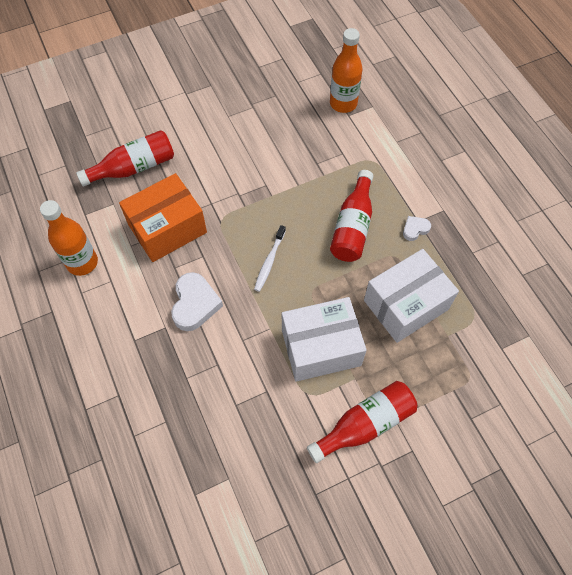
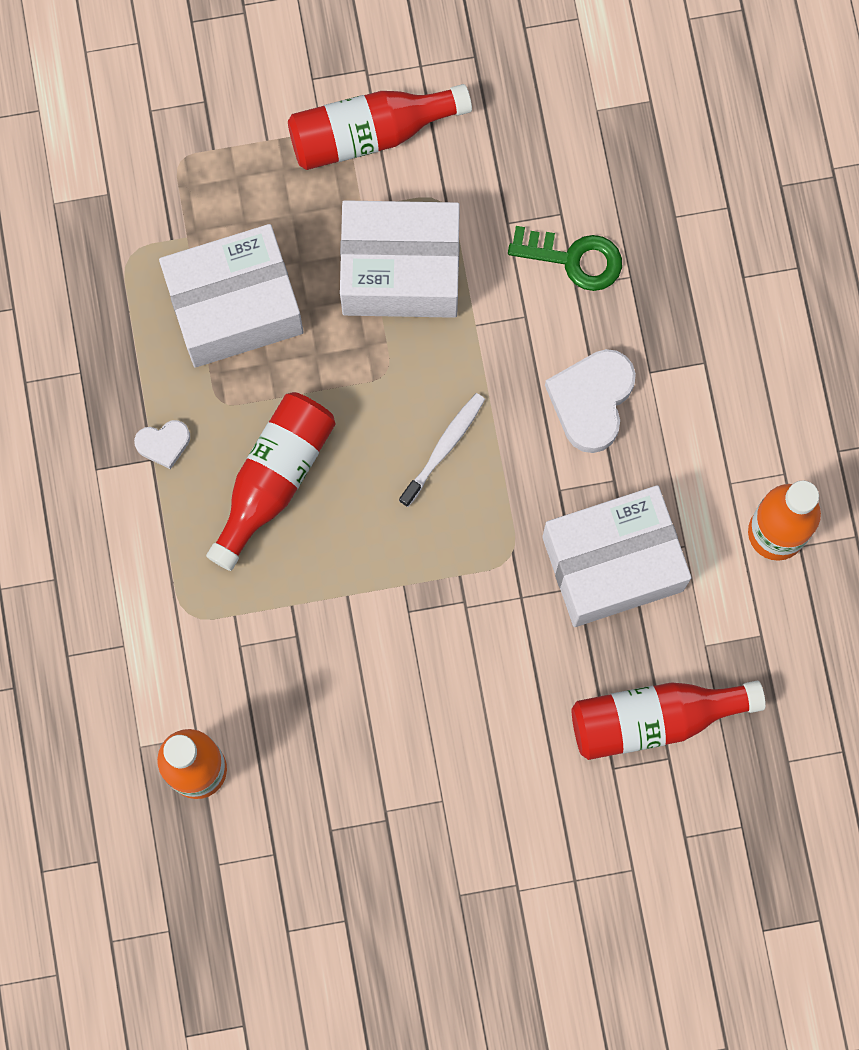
camera: 165 degrees left, 15 degrees up
orange box [119,173,207,262] -> white box [542,485,691,627]
none -> green key [508,226,622,291]

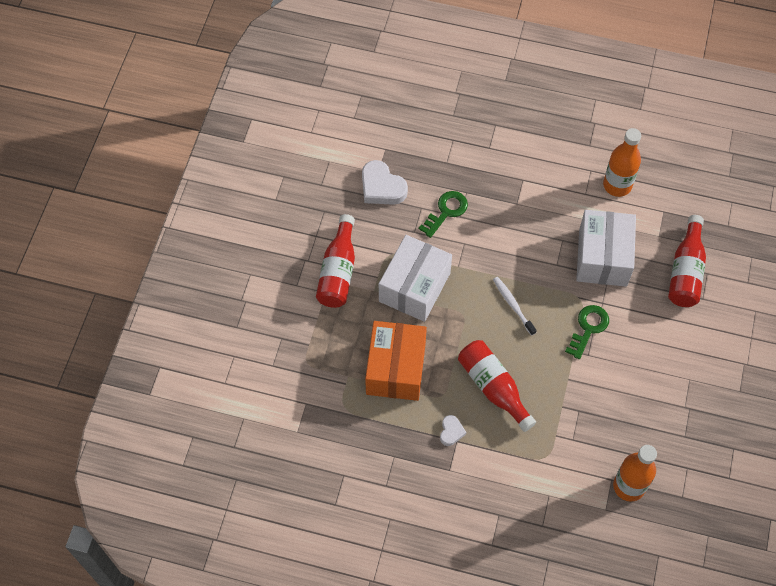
camera: 65 degrees left, 15 degrees down
white box [159,224,304,367] -> orange box [365,321,427,401]
white heart [545,349,636,453] -> white heart moved to [362,160,408,205]
none -> green key [565,305,609,359]

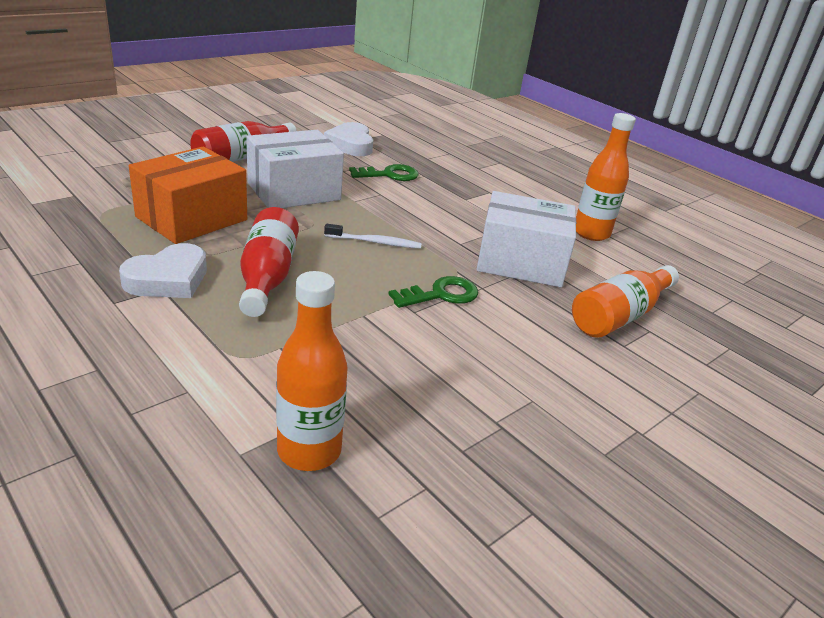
camera: 30 degrees right, 30 degrees down
white heart [440,415,466,446] -> white heart [119,243,207,298], size x1.87
white toothbrush [493,277,537,336] -> white toothbrush turned 90 degrees clockwise [324,224,422,249]
white box [576,210,636,287] -> white box turned 60 degrees clockwise [477,191,576,287]
red bottle [668,215,706,307] -> orange bottle [572,265,679,338]

